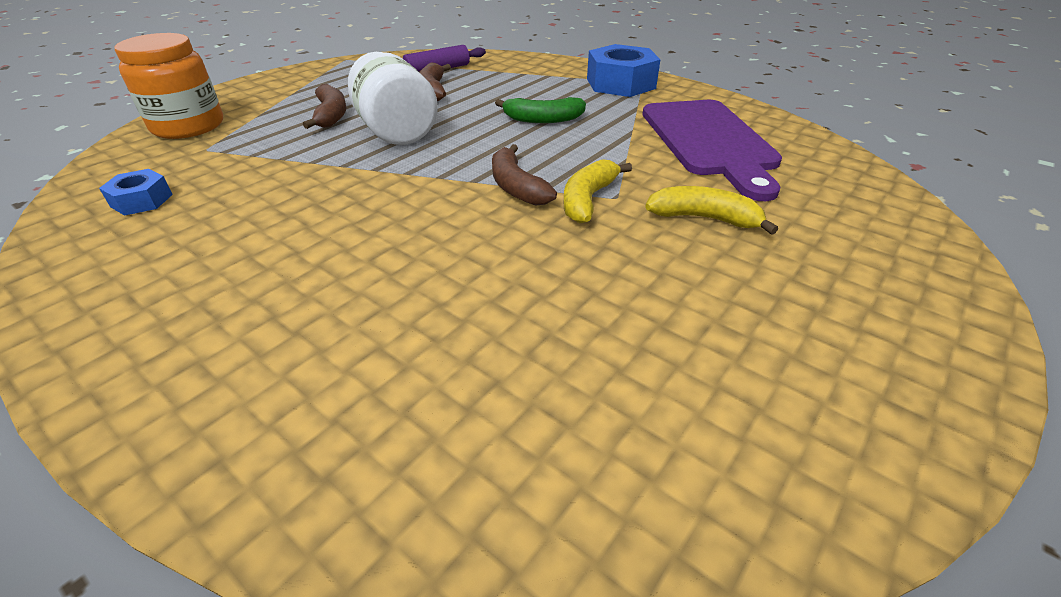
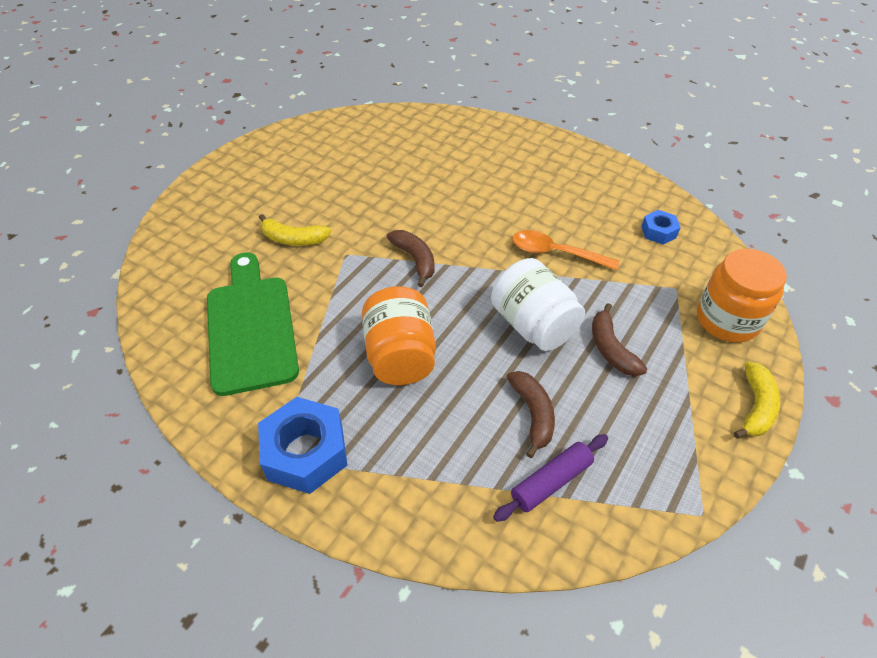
camera: 175 degrees right, 10 degrees up
green banana [495,97,586,123] -> orange jar [362,286,436,385]
yellow banana [564,159,632,223] -> yellow banana moved to [734,361,780,439]
purple cutting board [642,100,782,201] -> green cutting board [207,253,299,396]
none -> orange spoon [512,230,619,270]

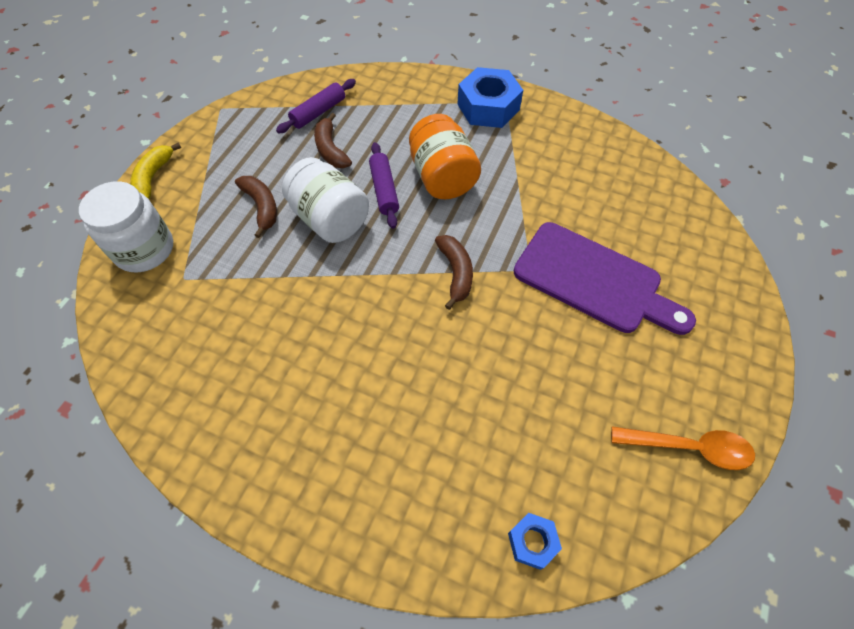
camera: 170 degrees right, 10 degrees up
green cutting board [207,253,299,396] -> none
yellow banana [259,214,331,246] -> purple cutting board [513,222,696,335]
brown banana [387,230,435,287] -> brown banana turned 150 degrees counterclockwise [435,235,473,310]
orange spoon [512,230,619,270] -> orange spoon moved to [611,426,755,470]
blue nut [641,210,681,244] -> blue nut moved to [508,513,562,570]
orange jar [697,249,787,342] -> white jar [79,181,173,272]
none -> purple rolling pin [369,142,399,229]

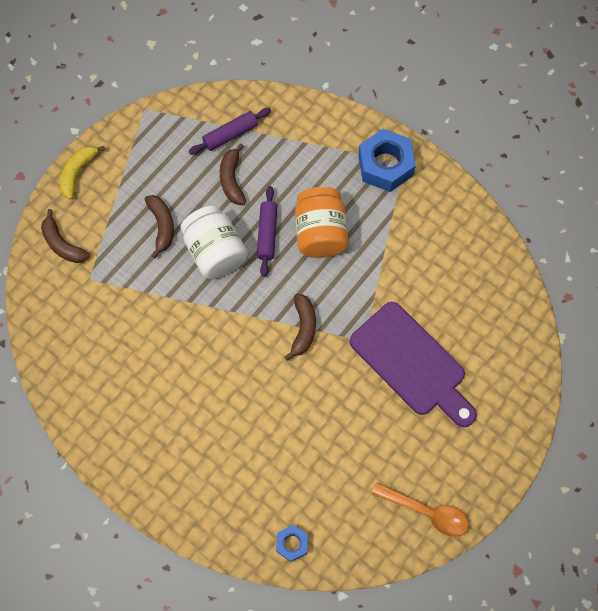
camera: 15 degrees right, 10 degrees up
white jar [79,181,173,272] -> brown banana [41,209,90,263]

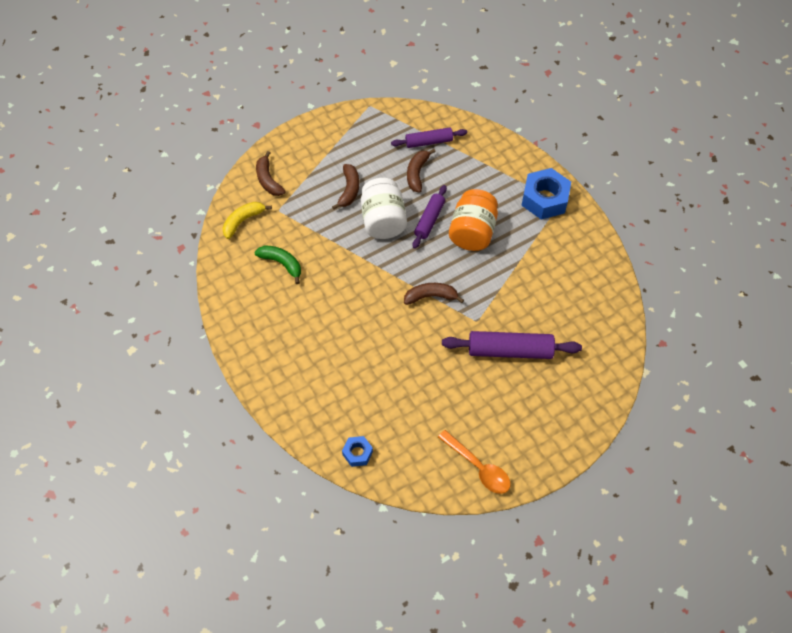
camera: 20 degrees right, 10 degrees down
yellow banana [60,146,105,200] -> yellow banana moved to [222,202,272,239]
brown banana [285,294,316,361] -> brown banana turned 120 degrees counterclockwise [404,283,464,305]
purple cutting board [350,302,477,427] -> purple rolling pin [442,331,582,359]
none -> green banana [254,245,301,284]

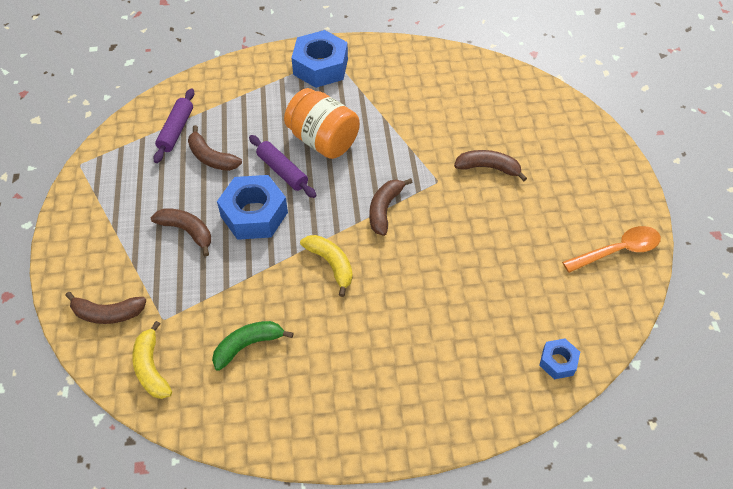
camera: 65 degrees left, 5 degrees down
white jar [361,178,407,239] -> blue nut [217,175,288,240]
purple rolling pin [442,331,582,359] -> brown banana [454,150,527,181]
none -> yellow banana [300,235,353,297]

